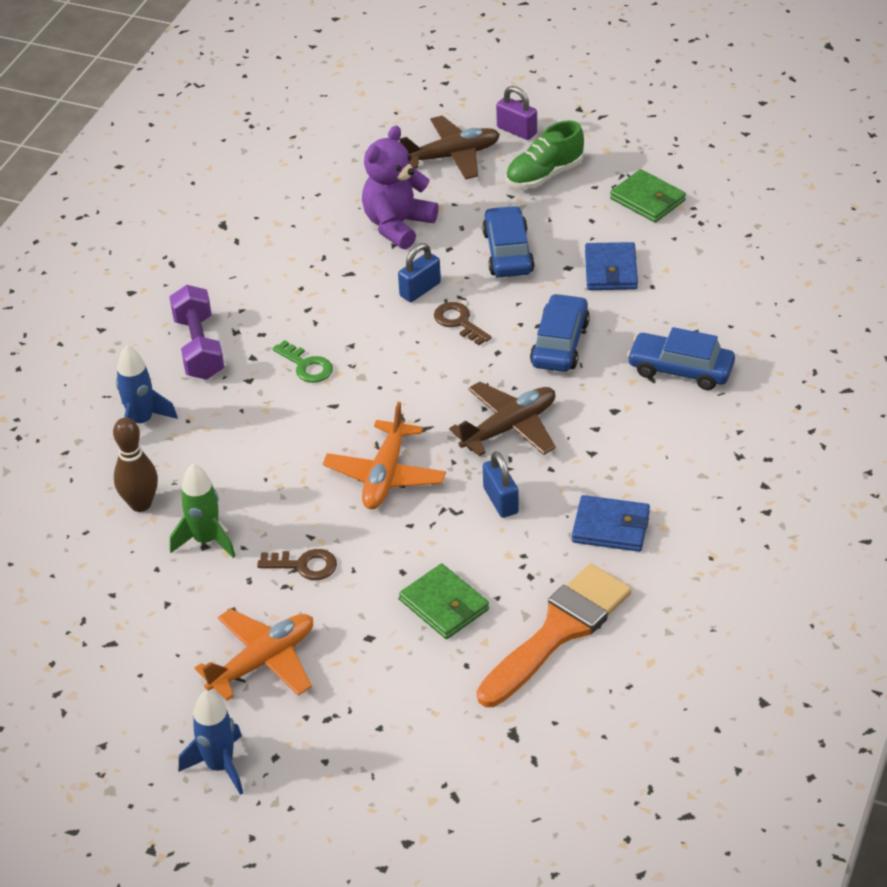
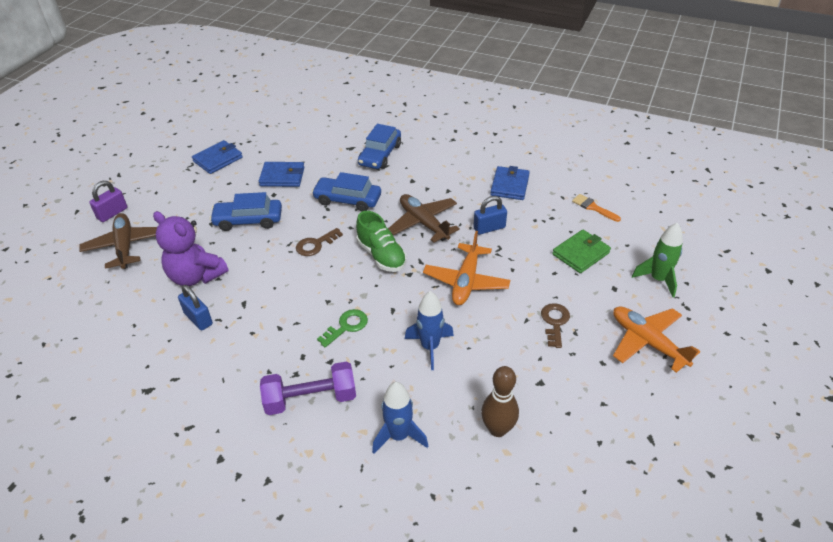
camera: 90 degrees left, 0 degrees up
green rocket [170,464,236,558] -> green rocket moved to [632,223,683,297]
blue rocket [179,691,243,795] -> blue rocket moved to [405,291,454,370]
orange plane [323,402,446,509] -> orange plane turned 90 degrees clockwise [423,231,510,305]
blue padlock [398,243,441,302] -> blue padlock moved to [178,285,213,330]
orange brush [477,564,632,707] -> orange brush [572,194,621,222], size x0.43
green shoe [506,120,584,189] -> green shoe moved to [356,211,407,272]
green wallet [610,169,686,223] -> blue wallet [192,140,243,174]

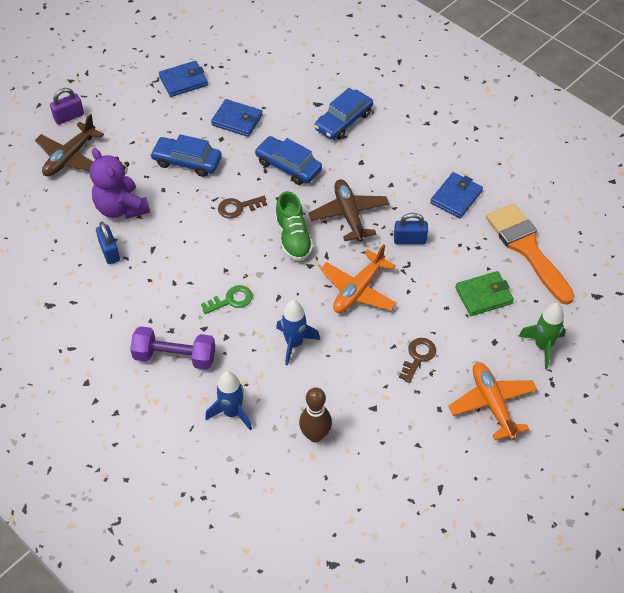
camera: 20 degrees right, 10 degrees up
brown plane [79,213,157,269] -> brown plane turned 150 degrees counterclockwise [35,114,104,177]
orange brush [572,194,621,222] -> orange brush [486,203,575,305], size x2.32

